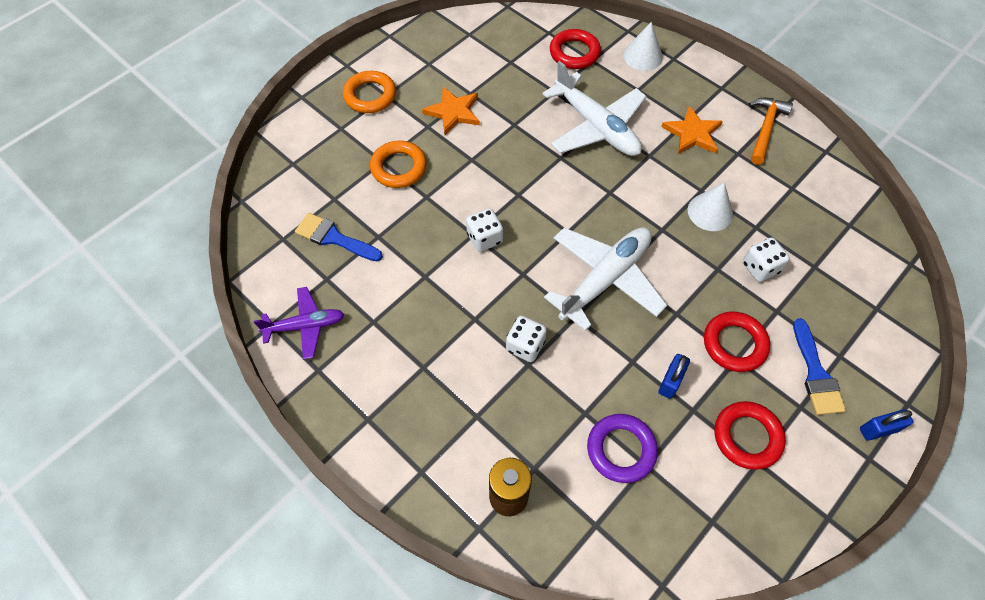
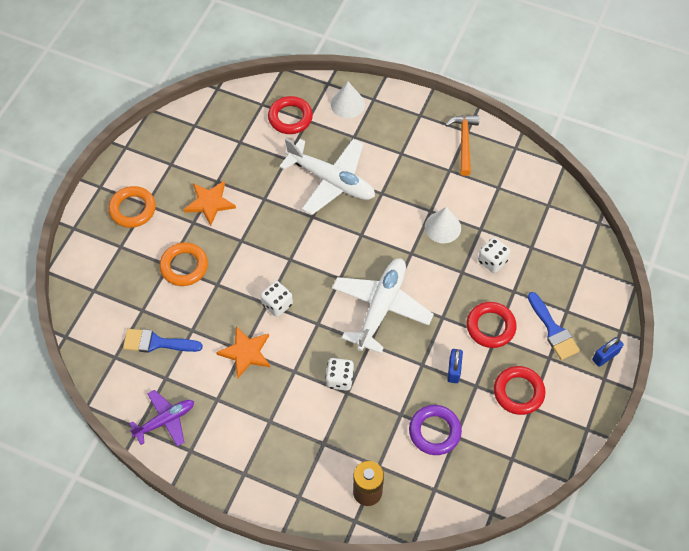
camera: 20 degrees left, 0 degrees up
orange star [661,105,723,154] -> orange star moved to [216,326,270,379]

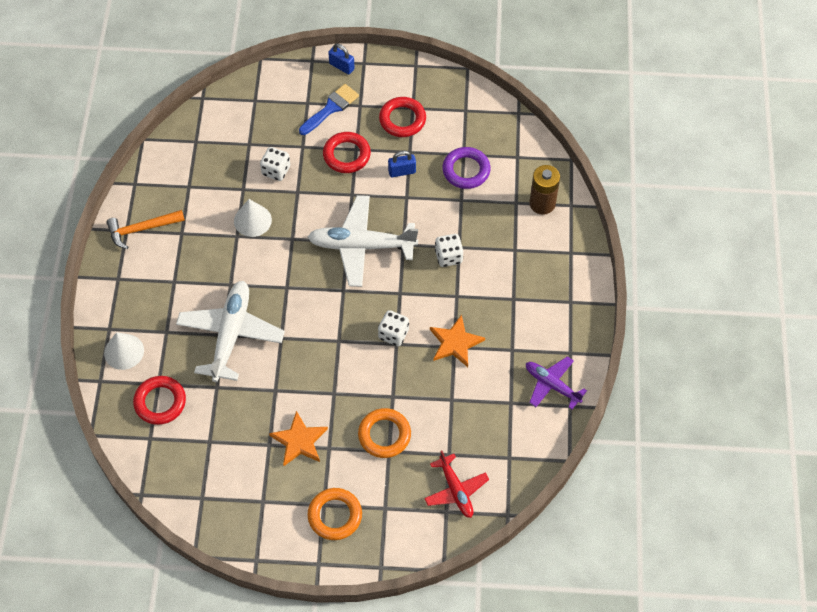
camera: 110 degrees left, 0 degrees up
blue brush [123,329,203,353] -> none
none -> red plane [424,451,489,518]

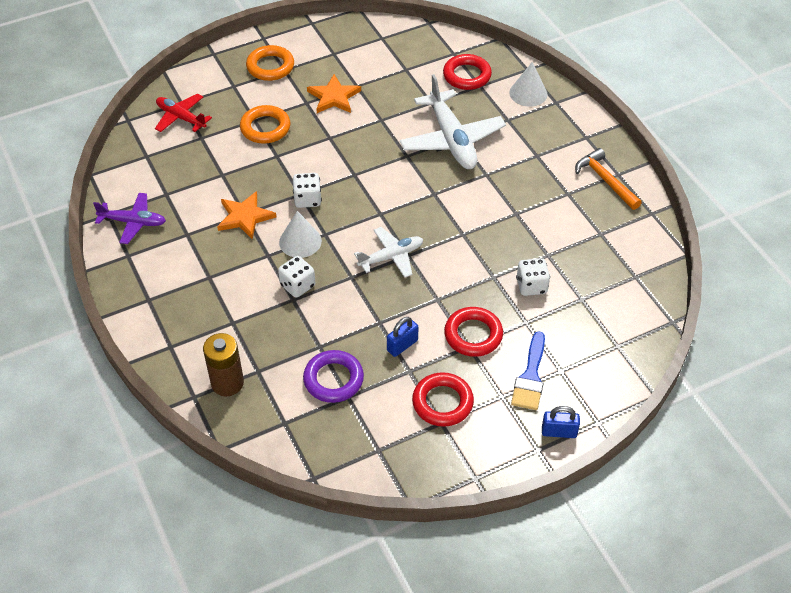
camera: 150 degrees right, 10 degrees down
orange hammer [107,210,185,249] -> orange hammer turned 75 degrees counterclockwise [575,148,642,210]
white cone [234,199,272,237] -> white cone moved to [279,211,322,258]
white plane [308,195,418,287] -> white plane [354,227,423,278], size x0.59

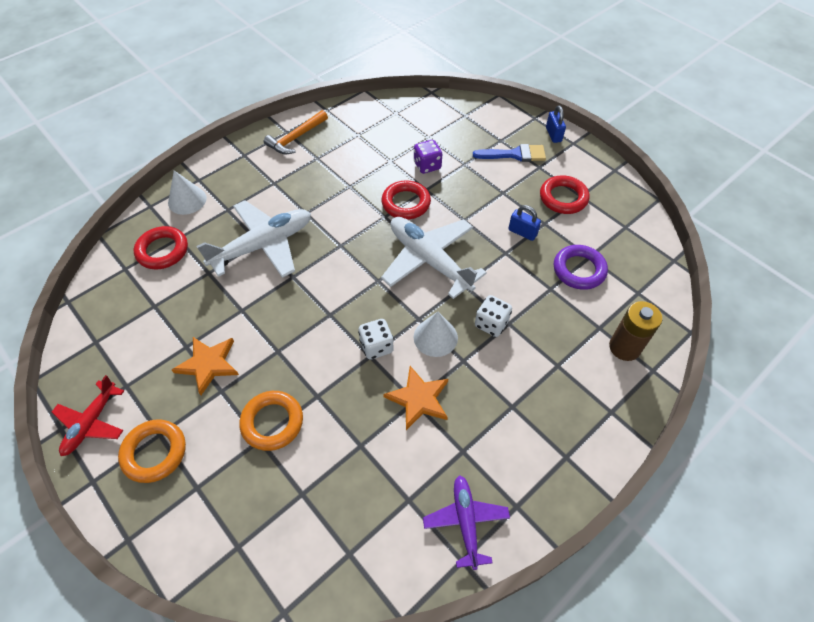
camera: 105 degrees left, 5 degrees up
red plane [155,94,212,132] -> red plane moved to [52,375,124,456]
white plane [354,227,423,278] -> white plane [381,217,487,299], size x1.69
red ring [444,307,503,357] -> red ring moved to [381,180,431,219]
white dice [516,258,550,296] -> purple dice [414,140,442,174]

